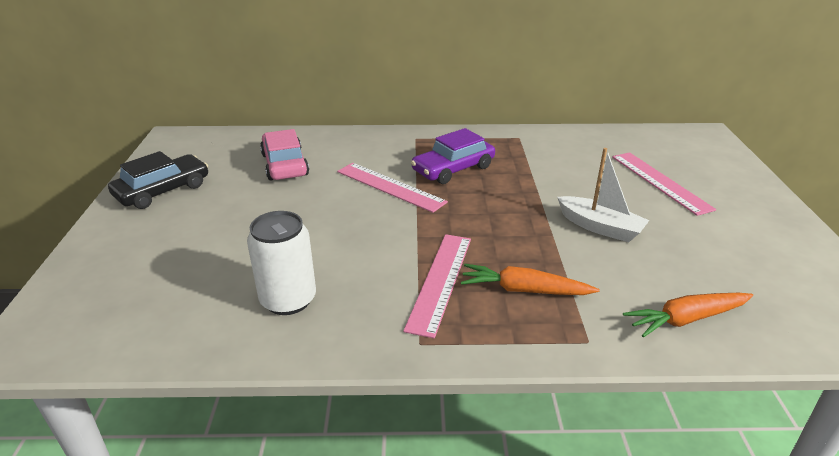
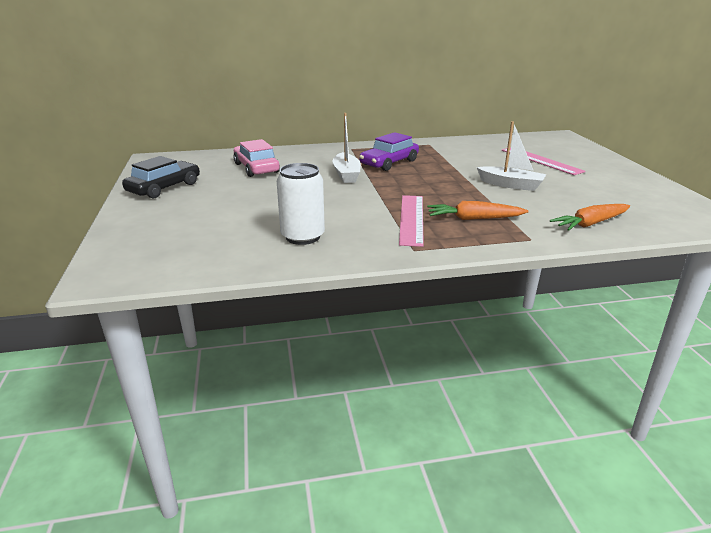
camera: 10 degrees left, 5 degrees down
pink ruler [337,163,448,213] -> white boat [332,113,361,183]

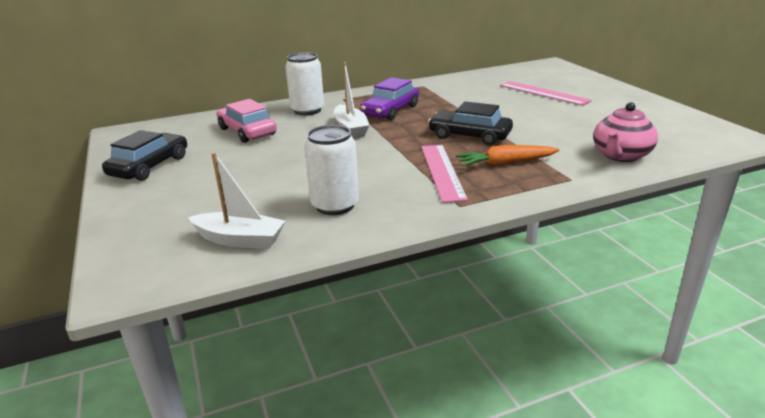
camera: 10 degrees left, 0 degrees up
white boat [477,121,546,191] -> white boat moved to [188,152,285,249]
orange carrot [550,204,630,231] -> pink teapot [593,102,658,162]
none -> white can [285,52,324,115]
none -> black car [428,101,513,145]

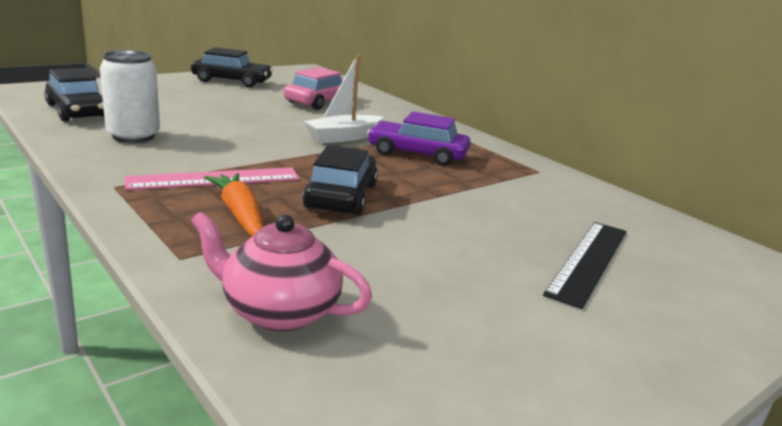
camera: 70 degrees right, 5 degrees down
white boat [188,152,285,249] -> black car [44,68,104,122]
white can [285,52,324,115] -> none
pink ruler [500,81,592,106] -> black ruler [543,222,627,309]

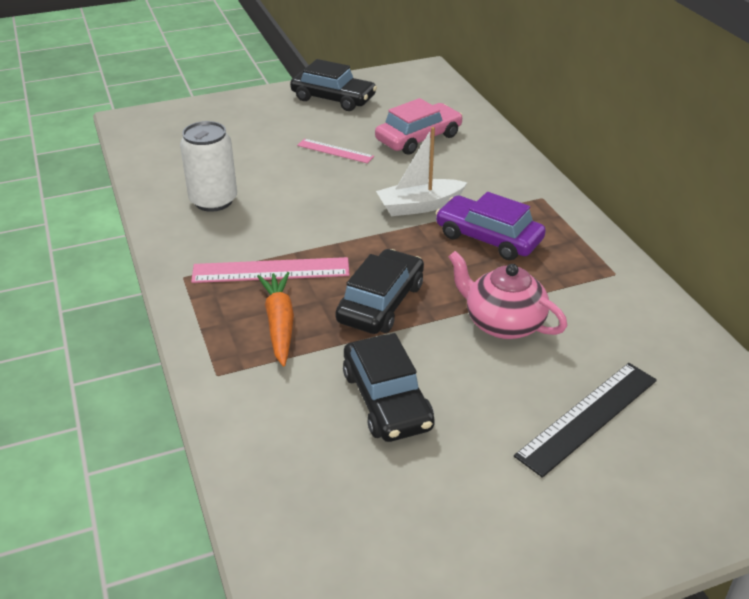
camera: 20 degrees right, 15 degrees up
black car [44,68,104,122] -> black car moved to [343,333,435,442]
pink teapot [191,212,372,331] -> pink teapot moved to [448,251,567,339]
none -> pink ruler [297,139,374,163]

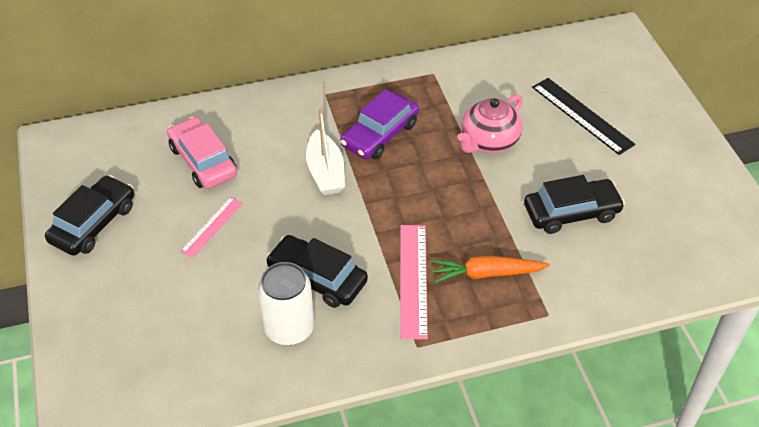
camera: 85 degrees left, 10 degrees up
black car [335,249,424,334] -> black car moved to [266,235,368,308]

